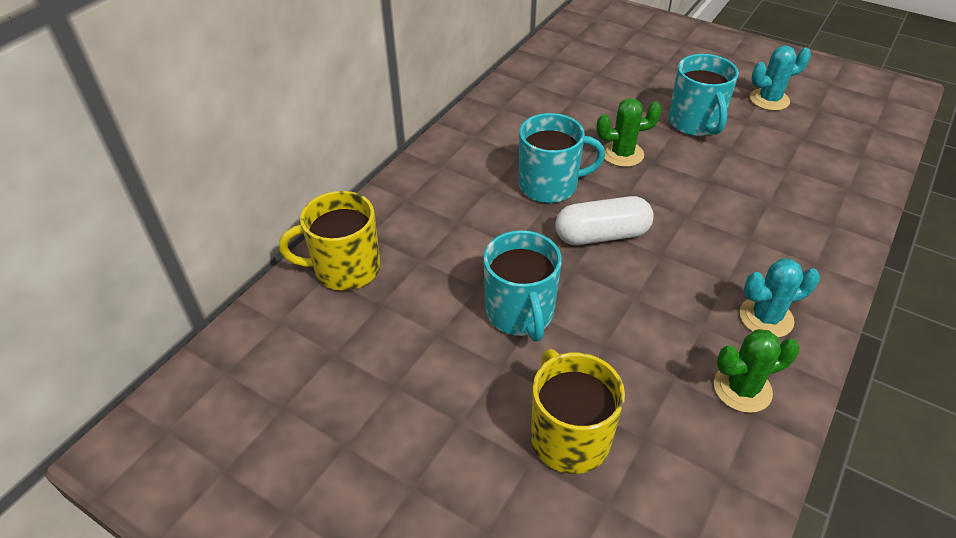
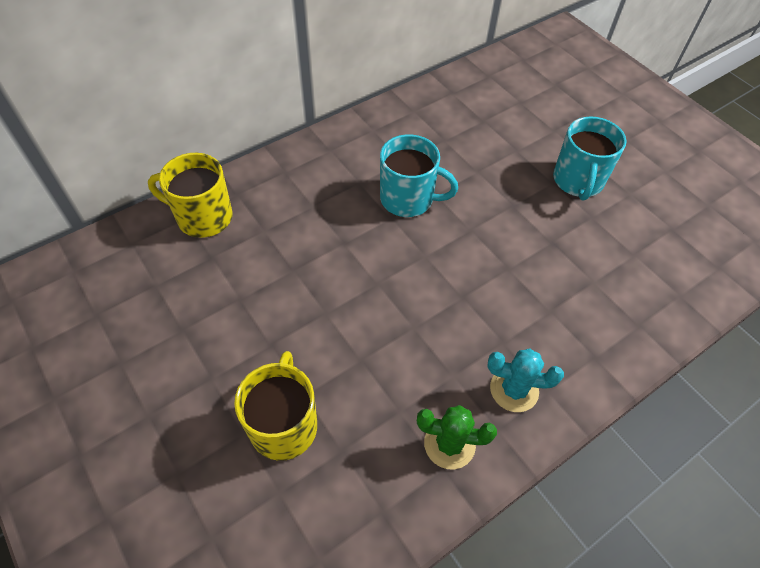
camera: 20 degrees right, 10 degrees up
turquoise mug [483,230,562,342] -> none
white capsule [555,196,654,245] -> none
green cactus [597,98,662,167] -> none
turquoise cactus [750,46,811,111] -> none

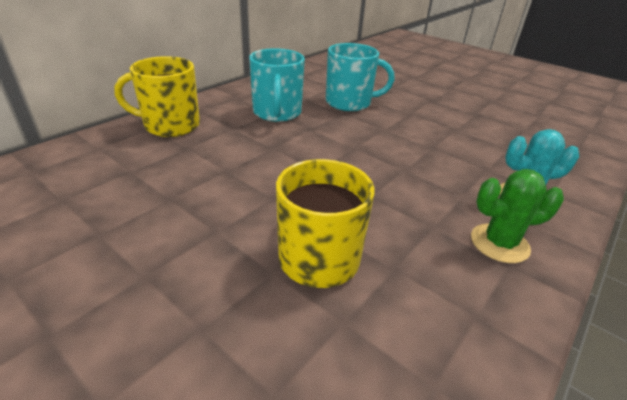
camera: 15 degrees left, 20 degrees down
turquoise mug [553,116,627,201] -> turquoise mug moved to [249,48,305,122]

